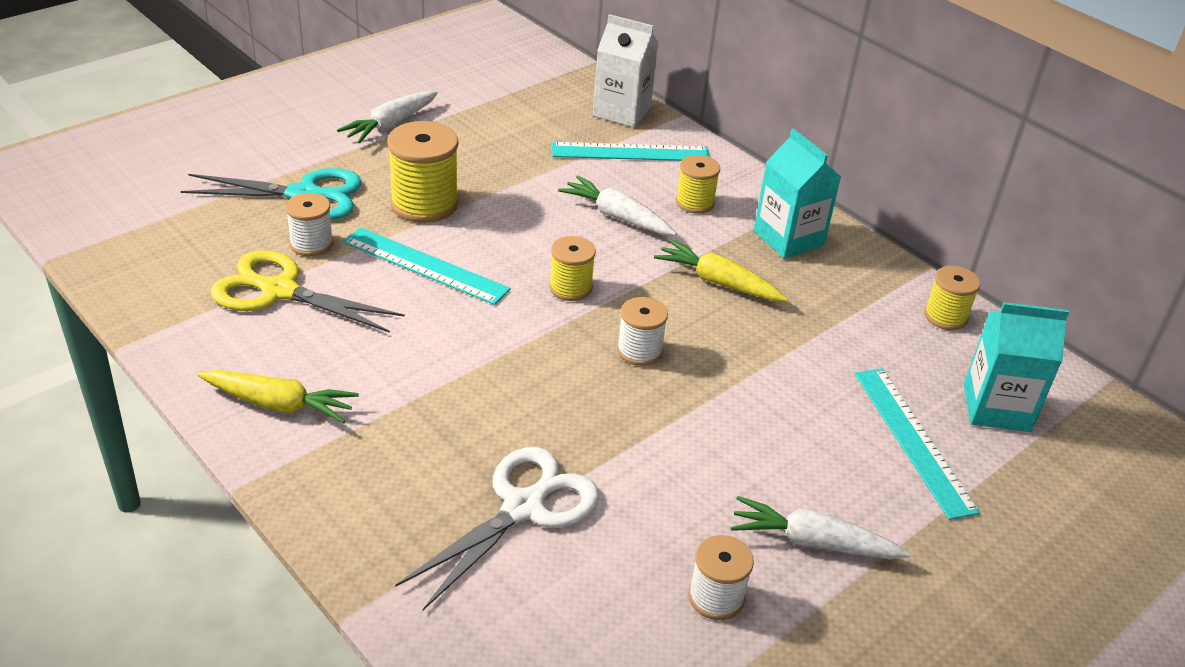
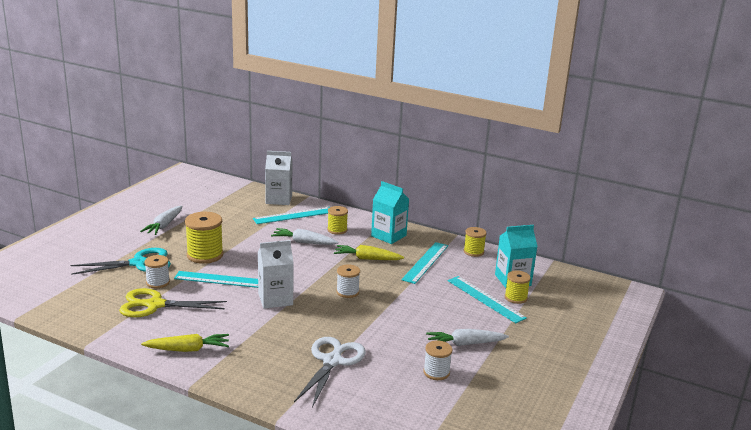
camera: 20 degrees left, 15 degrees down
yellow spool [549,236,596,301] -> yellow spool moved to [505,270,531,304]
none -> white carton [258,240,294,309]
none -> turquoise ruler [401,242,448,284]

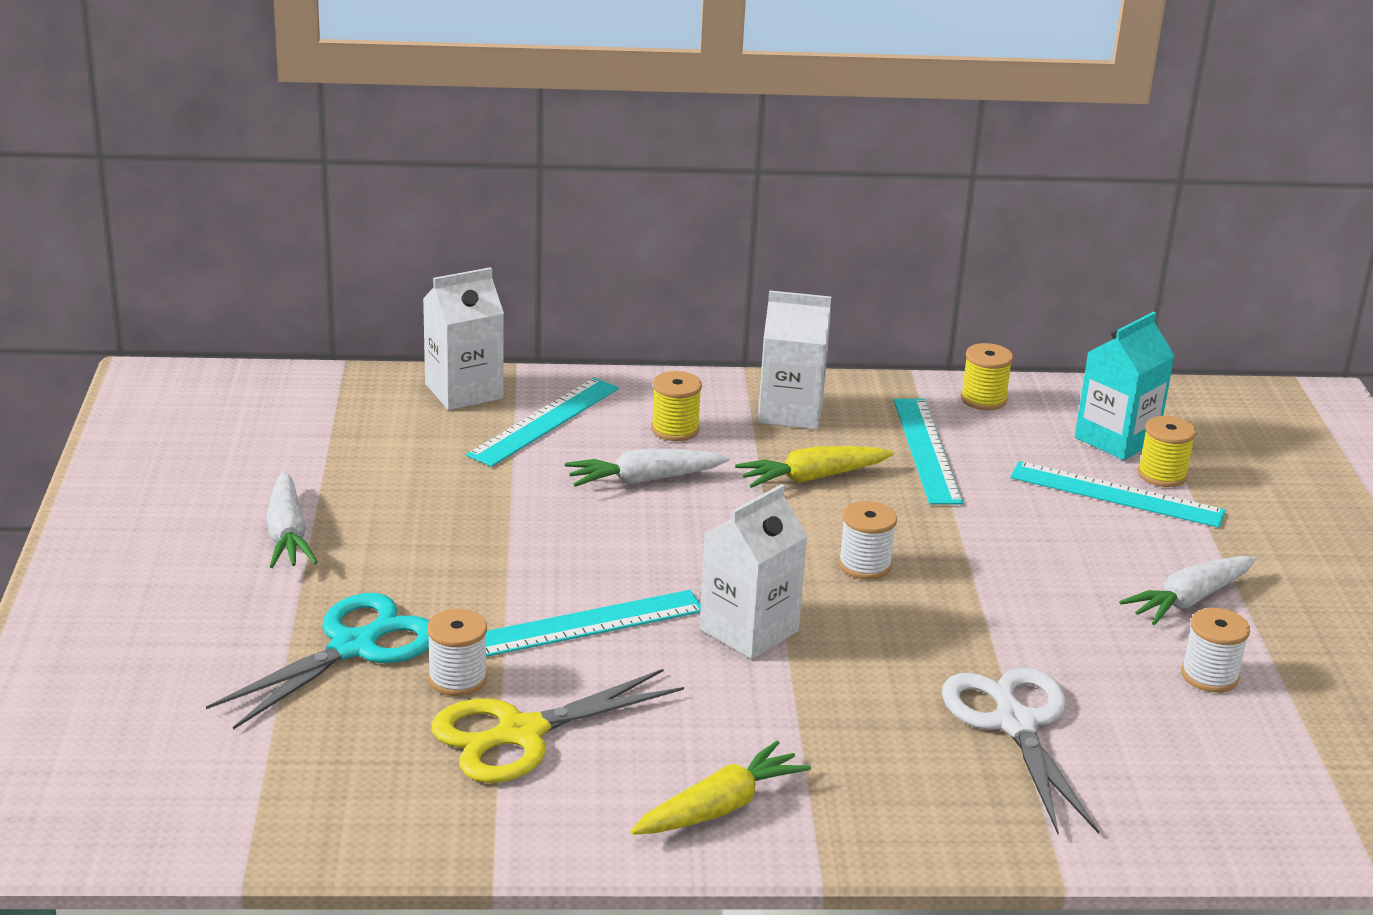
camera: 30 degrees left, 5 degrees up
yellow spool [185,212,223,264] -> none
turquoise carton [371,181,409,244] -> white carton [758,290,831,429]

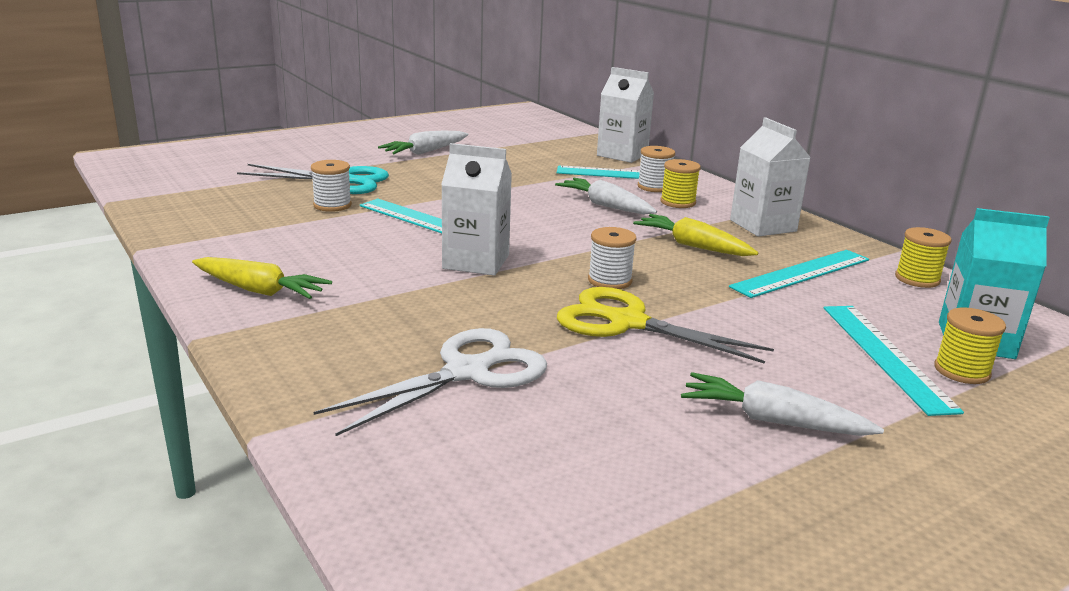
camera: 60 degrees right, 5 degrees down
yellow scissors [431,669,684,783] -> yellow scissors moved to [557,287,774,364]
white spool [1181,608,1250,693] -> white spool moved to [638,146,675,192]

